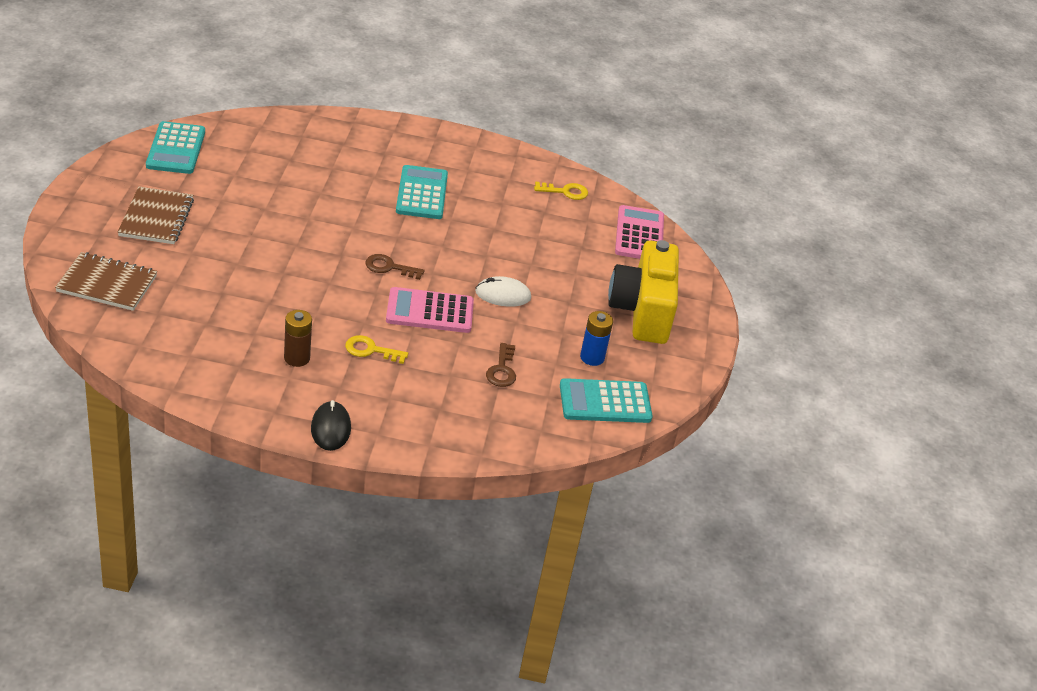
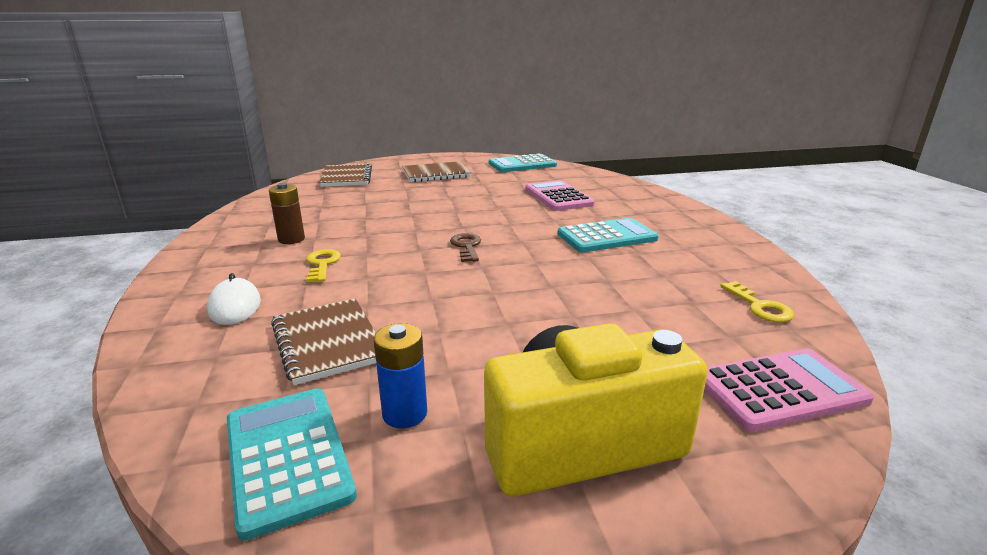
camera: 75 degrees right, 15 degrees down
black mouse [311,400,351,451] -> none
pink calculator [386,287,474,333] -> pink calculator moved to [525,180,595,211]
white mouse [475,276,531,307] -> white mouse moved to [207,273,261,325]
brown key [486,343,516,387] -> brown notebook [271,298,376,385]

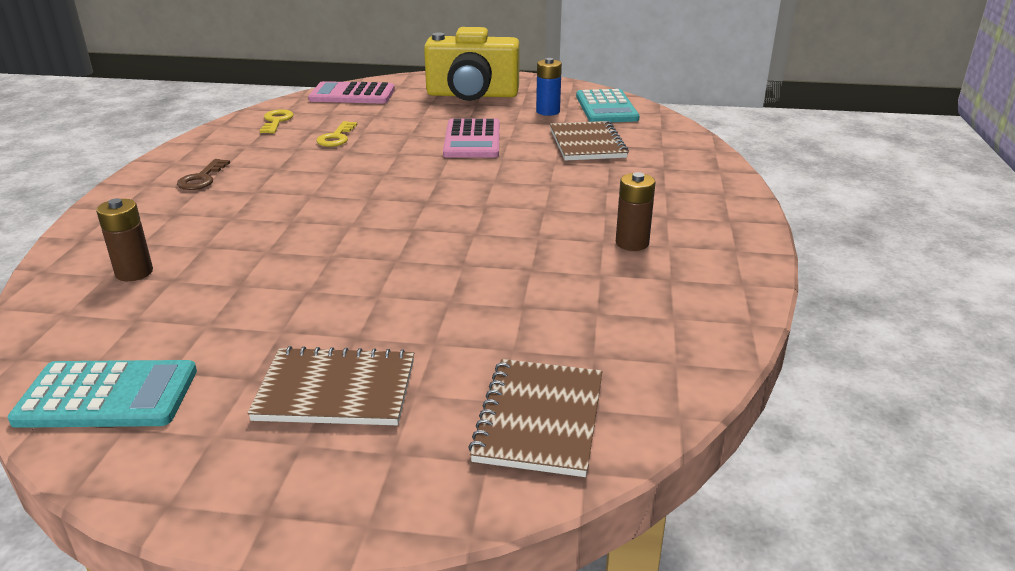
camera: 160 degrees left, 5 degrees up
white mouse [207,273,261,325] -> none
yellow key [306,249,341,282] -> yellow key moved to [316,121,357,147]
brown key [450,233,481,262] -> brown key moved to [177,159,230,190]
pink calculator [525,180,595,211] -> pink calculator moved to [443,118,500,158]
turquoise calculator [558,218,659,252] -> none
none -> brown battery [96,198,153,281]

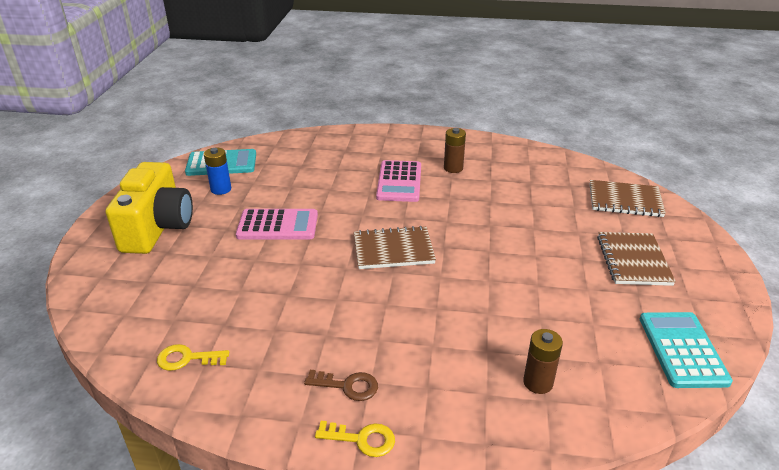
camera: 90 degrees left, 5 degrees up
pink calculator [308,81,395,104] -> pink calculator moved to [376,160,421,202]
yellow key [316,121,357,147] -> yellow key moved to [315,421,395,457]
brown notebook [550,121,629,161] -> brown notebook moved to [354,226,436,269]

